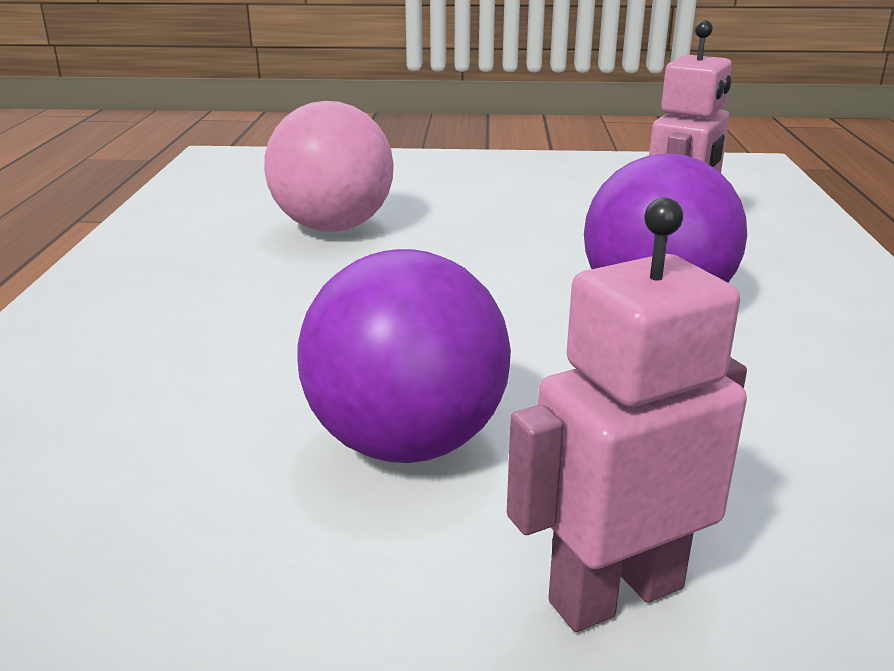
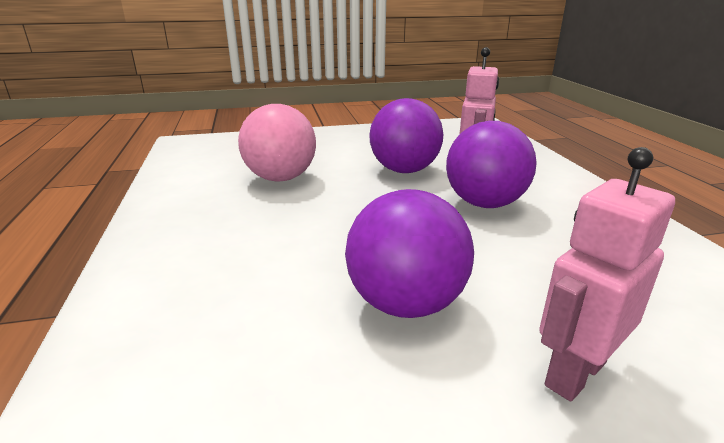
camera: 15 degrees left, 0 degrees up
none -> purple ball [369,98,443,173]

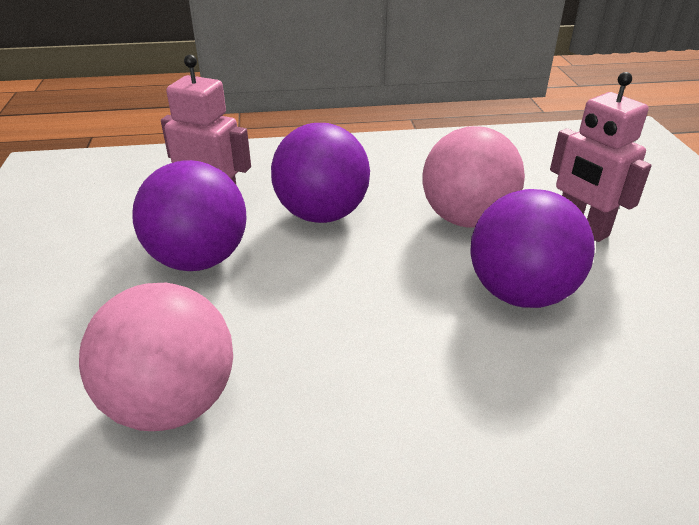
camera: 85 degrees left, 10 degrees up
none -> pink ball [422,126,525,228]

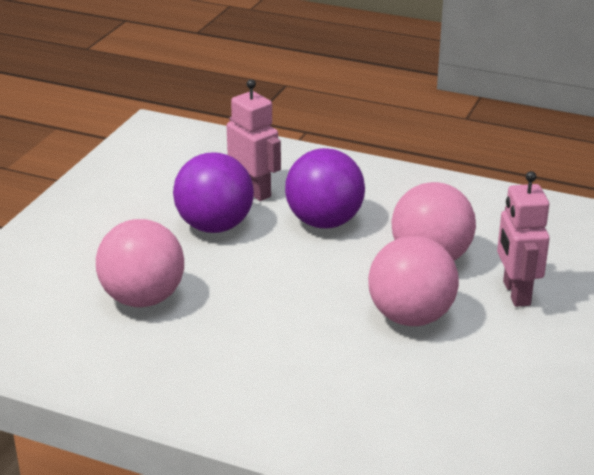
camera: 30 degrees right, 5 degrees down
purple ball [471,189,595,308] -> pink ball [368,236,459,326]

